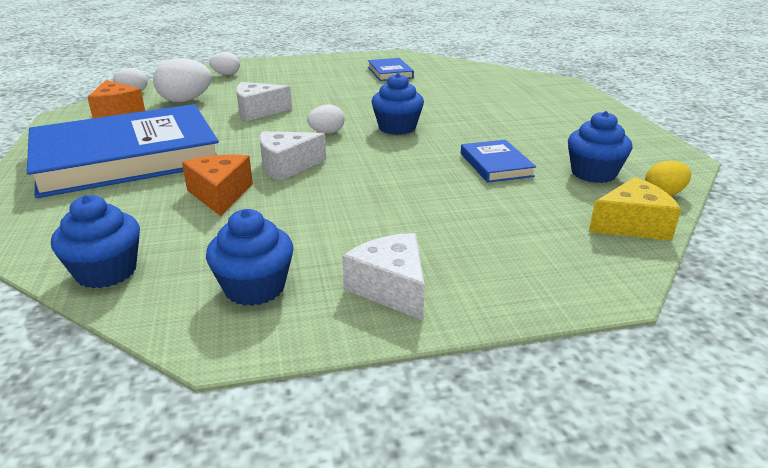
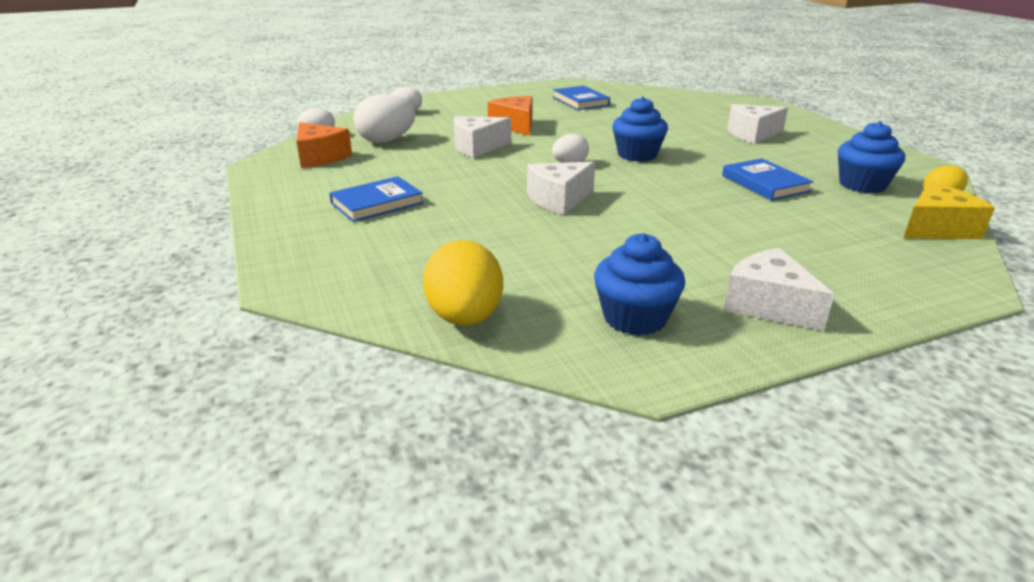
camera: 10 degrees left, 0 degrees up
blue book [27,104,219,198] -> blue book [329,176,424,222], size x0.42
blue cupcake [51,195,140,289] -> yellow egg [423,240,503,326]
orange cheese [182,155,253,216] -> orange cheese moved to [488,96,533,136]
none -> white cheese [727,104,788,144]

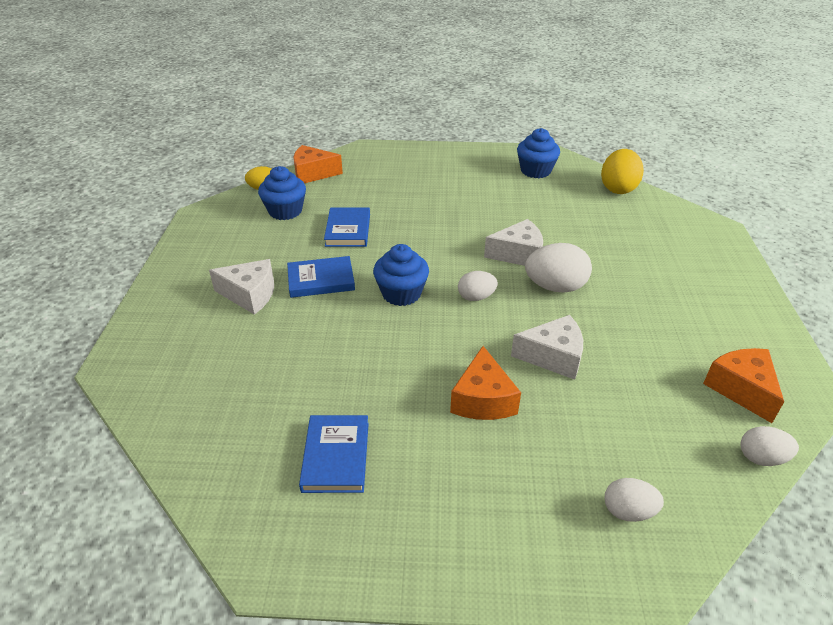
camera: 155 degrees left, 10 degrees up
blue book [329,176,424,222] -> blue book moved to [287,256,355,298]
white egg [353,94,416,143] -> white egg moved to [525,243,592,292]
white cheese [724,248,835,331] -> none
yellow cheese [904,182,995,239] -> orange cheese [293,145,343,183]

